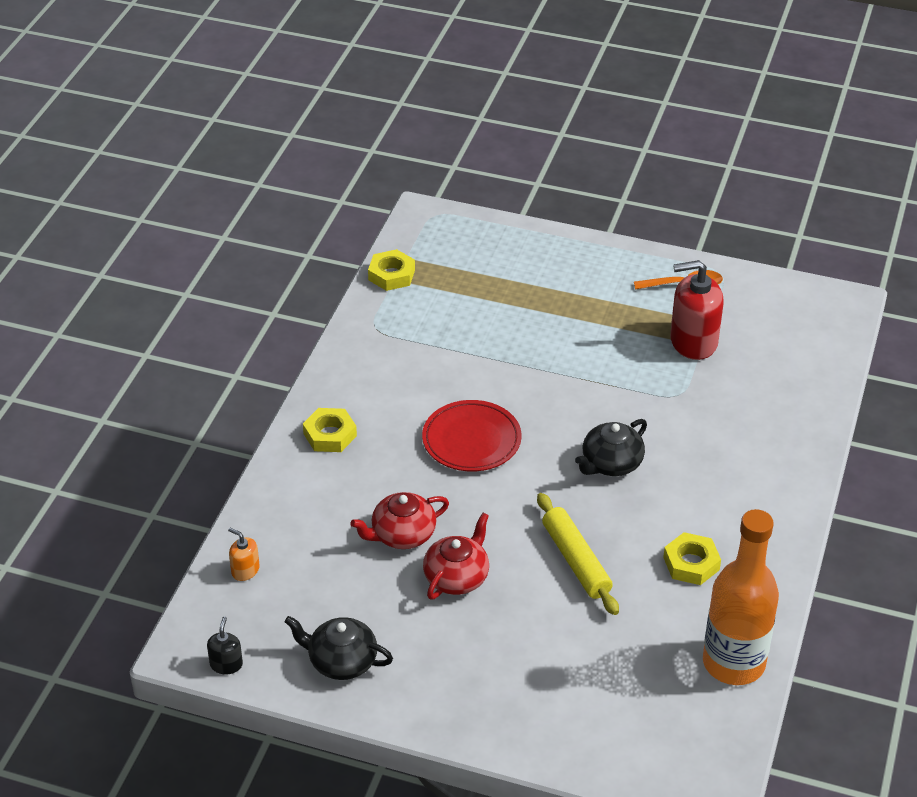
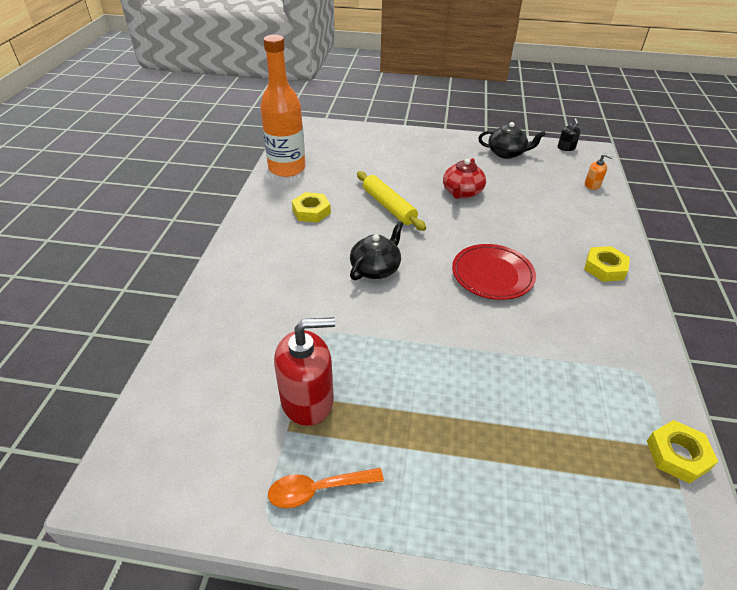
camera: 170 degrees right, 0 degrees up
red teapot [350,492,449,549] -> none

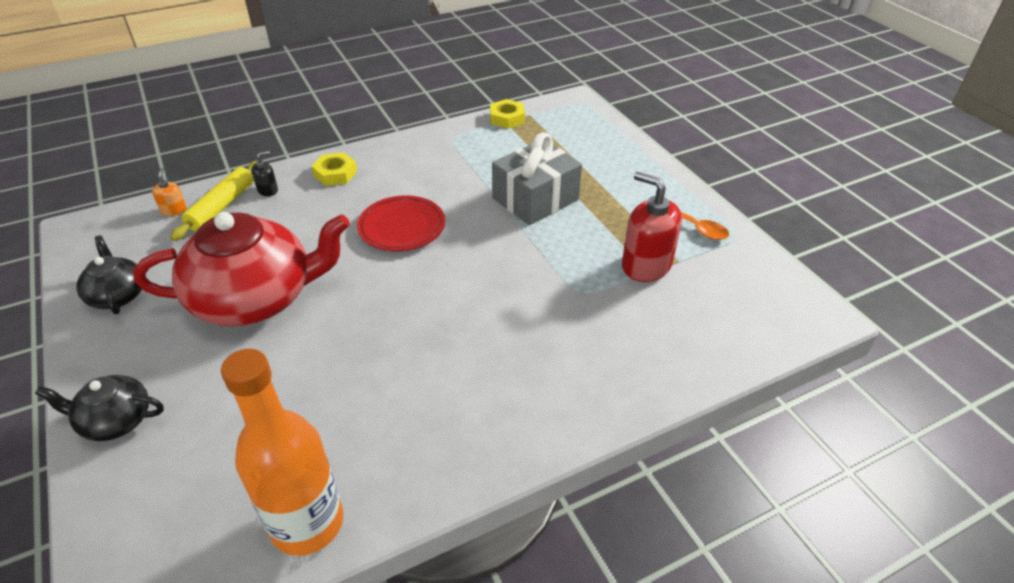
camera: 125 degrees left, 0 degrees up
yellow nut [292,192,331,223] -> none
black teapot [350,221,404,280] -> black teapot moved to [35,375,164,441]
yellow rolling pin [357,171,426,231] -> yellow rolling pin moved to [170,160,258,241]
red teapot [443,158,486,199] -> red teapot [133,212,350,326], size x2.06
black soap dispenser [558,118,581,151] -> black soap dispenser moved to [251,151,278,196]
none -> grey gift [492,132,582,225]

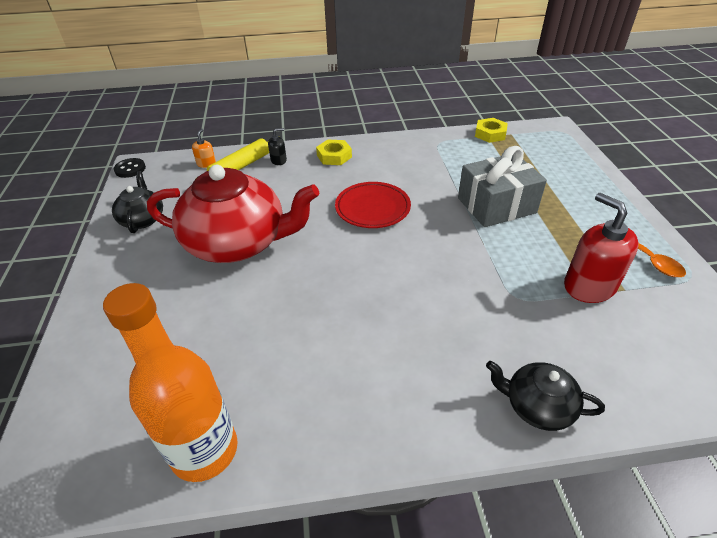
camera: 20 degrees right, 0 degrees up
black teapot [35,375,164,441] -> black teapot moved to [486,361,605,431]
none -> black button [114,158,146,178]

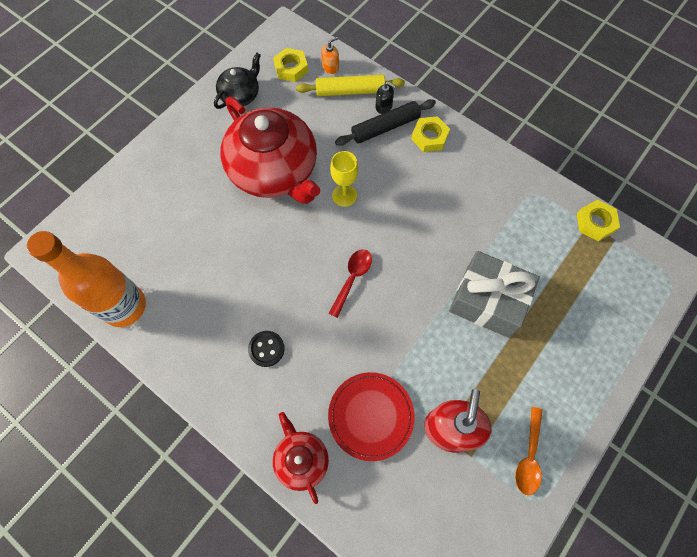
camera: 45 degrees right, 25 degrees up
black button [114,158,146,178] -> black button moved to [248,331,285,367]
red plate [335,182,411,228] -> red plate moved to [328,372,414,461]
black teapot [486,361,605,431] -> red teapot [273,412,329,504]
none -> yellow nut [273,48,308,82]
none -> red spoon [328,249,372,318]
none -> yellow goblet [330,151,358,207]
none -> black rolling pin [335,99,436,146]

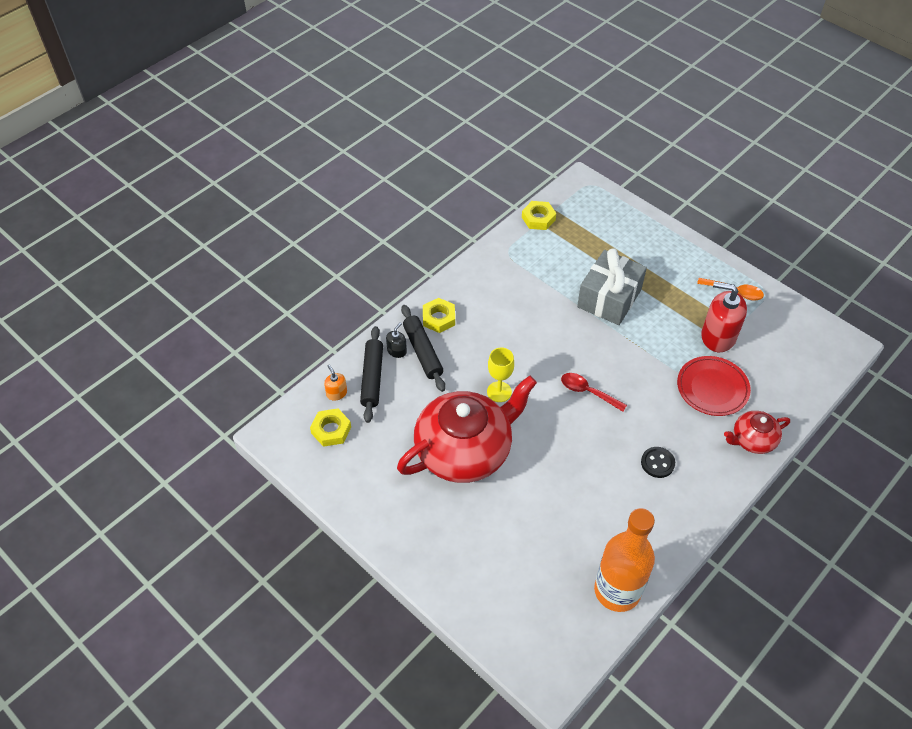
camera: 85 degrees left, 15 degrees down
black teapot [214,53,261,109] -> none
yellow rolling pin [296,74,405,96] -> black rolling pin [360,326,383,423]

